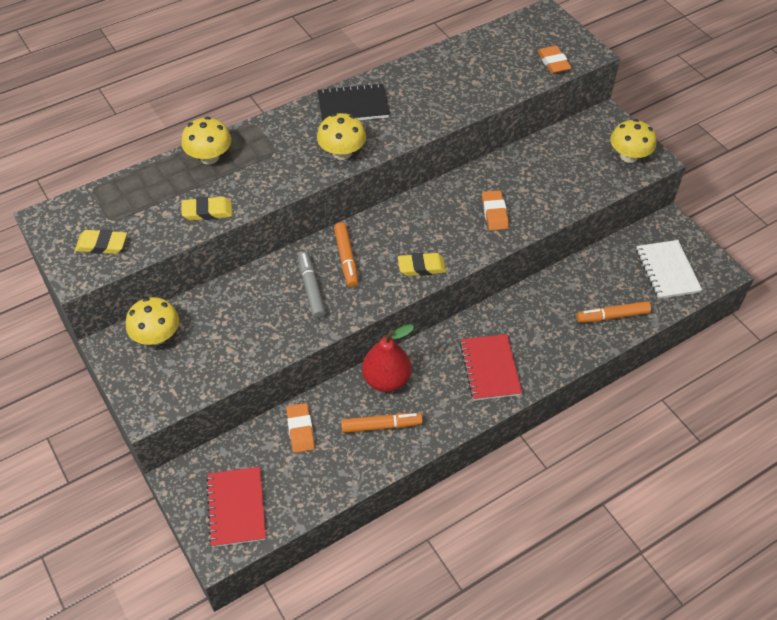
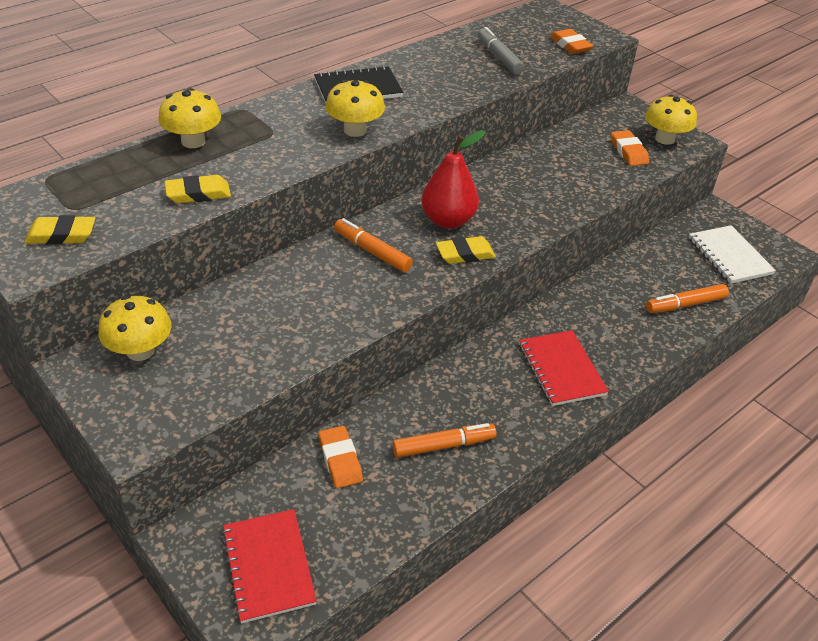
camera: 10 degrees left, 10 degrees down
grey marker [298,252,326,319] -> grey marker moved to [478,27,524,75]
orange marker [334,222,358,287] -> orange marker turned 150 degrees clockwise [334,218,413,272]
red pear [362,324,414,392] -> red pear moved to [421,130,486,229]
orange eraser [482,190,509,230] -> orange eraser moved to [611,130,649,166]

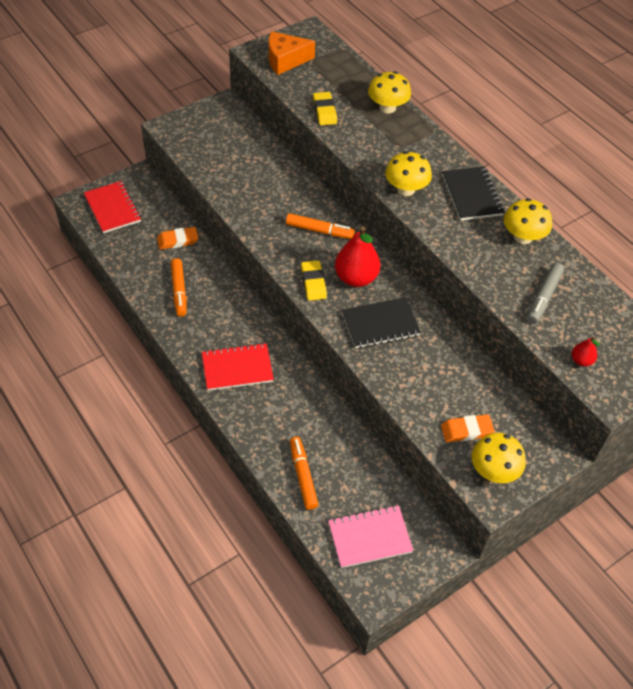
camera: 95 degrees right, 10 degrees up
yellow eraser [25,215,95,245] -> orange cheese [268,31,315,75]
yellow mushroom [98,295,172,361] -> yellow mushroom moved to [504,198,552,244]
red notebook [222,509,317,623] -> red notebook turned 75 degrees clockwise [84,181,141,233]
orange marker [334,218,413,272] -> orange marker turned 60 degrees clockwise [286,213,355,239]
grey marker [478,27,524,75] -> grey marker turned 135 degrees clockwise [527,263,564,324]
orange eraser [550,29,593,54] -> red pear [572,336,600,366]
white notebook [689,225,776,284] -> pink notebook [328,505,414,568]
none -> black notebook [342,297,421,348]

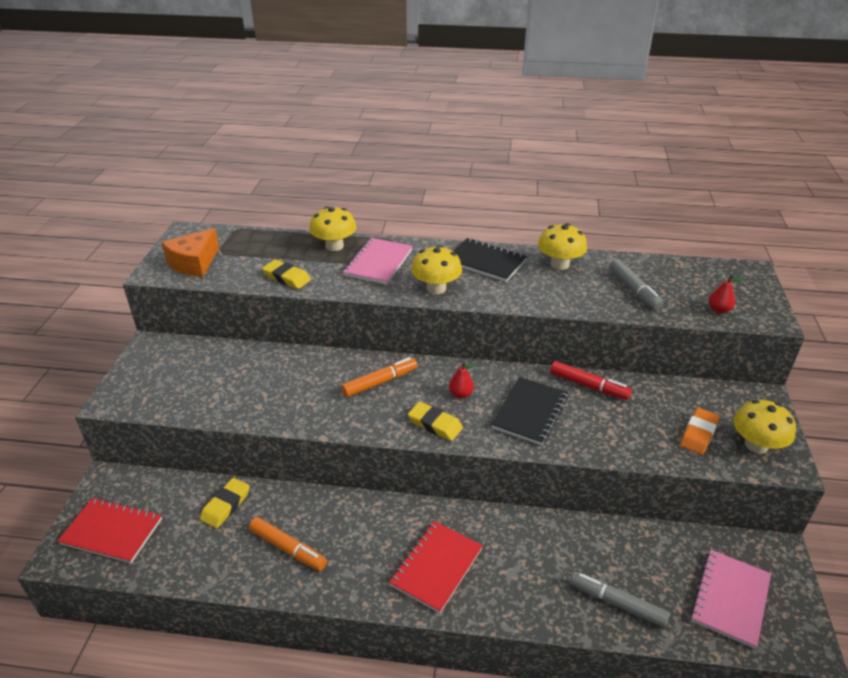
camera: 45 degrees left, 15 degrees down
orange eraser [157,227,198,250] -> yellow eraser [200,478,250,528]
orange marker [290,437,318,510] -> grey marker [570,572,670,628]
red pear [335,226,380,287] -> red pear [449,362,475,398], size x0.48
none -> pink notebook [343,238,413,285]
none -> red marker [550,361,632,400]

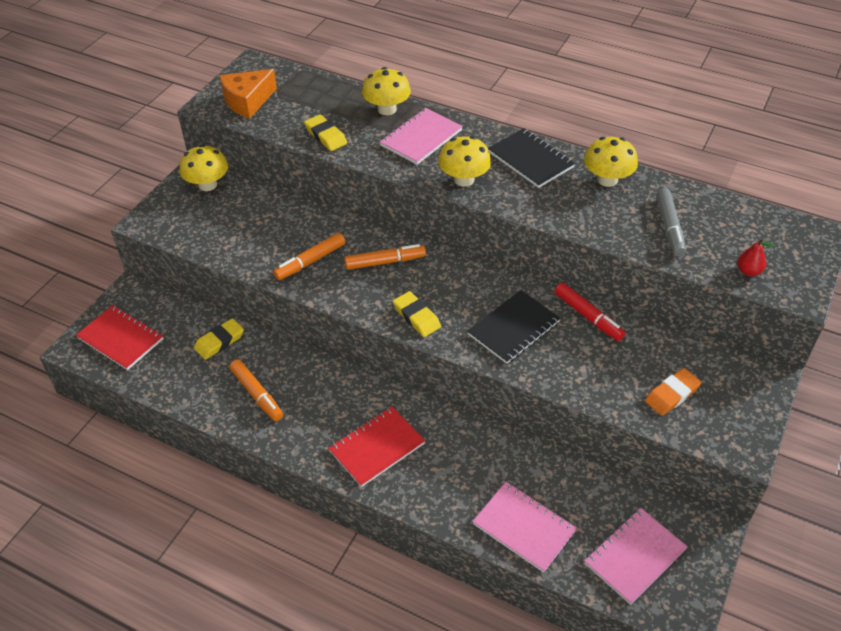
camera: 20 degrees right, 10 degrees up
red pear [449,362,475,398] -> none
grey marker [570,572,670,628] -> pink notebook [473,482,577,573]
yellow mushroom [733,400,796,454] -> yellow mushroom moved to [180,145,228,191]
none -> orange marker [273,233,345,280]

